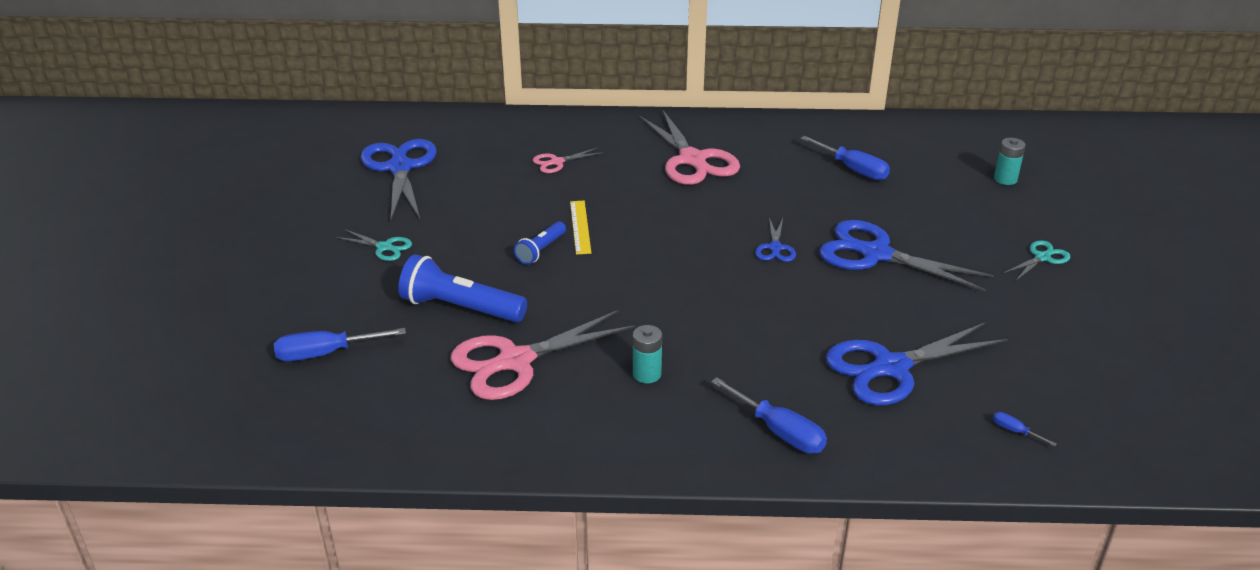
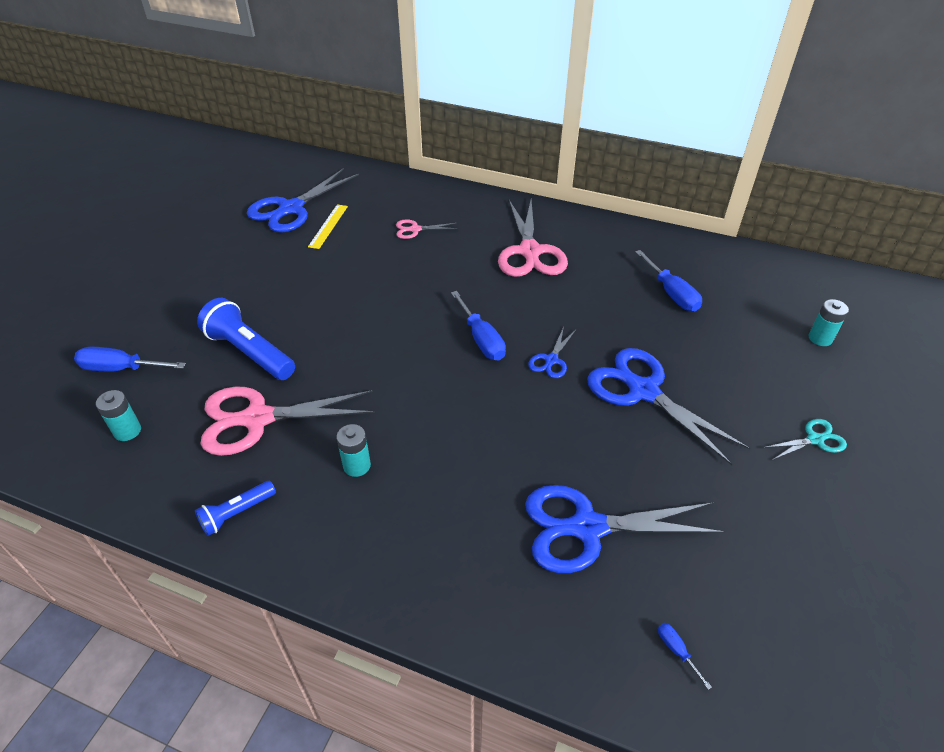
camera: 20 degrees right, 10 degrees up
turquoise scissors [336,229,412,261] -> none
blue scissors [361,139,437,220] -> blue scissors turned 150 degrees counterclockwise [247,168,359,233]
blue flashlight [514,222,566,265] -> blue flashlight moved to [195,481,276,536]
yellow ruler [570,201,591,254] -> yellow ruler moved to [308,204,348,249]
blue screwdriver [711,377,827,454] -> blue screwdriver moved to [451,291,506,361]
none -> turquoise battery [96,390,141,441]

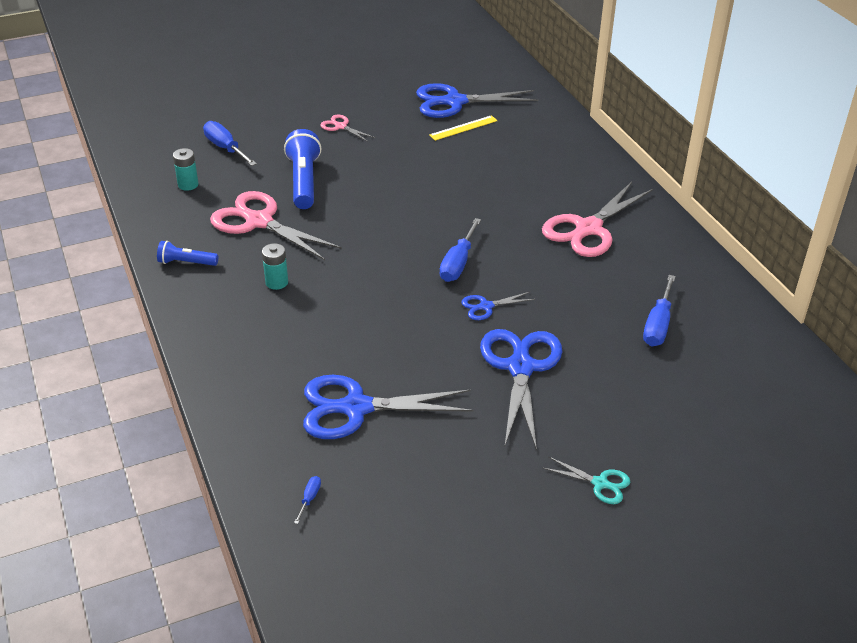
camera: 45 degrees right, 5 degrees down
pink scissors [396,219,458,239] -> pink scissors moved to [320,115,375,142]
blue scissors [525,485,725,573] -> blue scissors turned 45 degrees counterclockwise [303,375,473,439]
turquoise battery [808,299,849,346] -> none

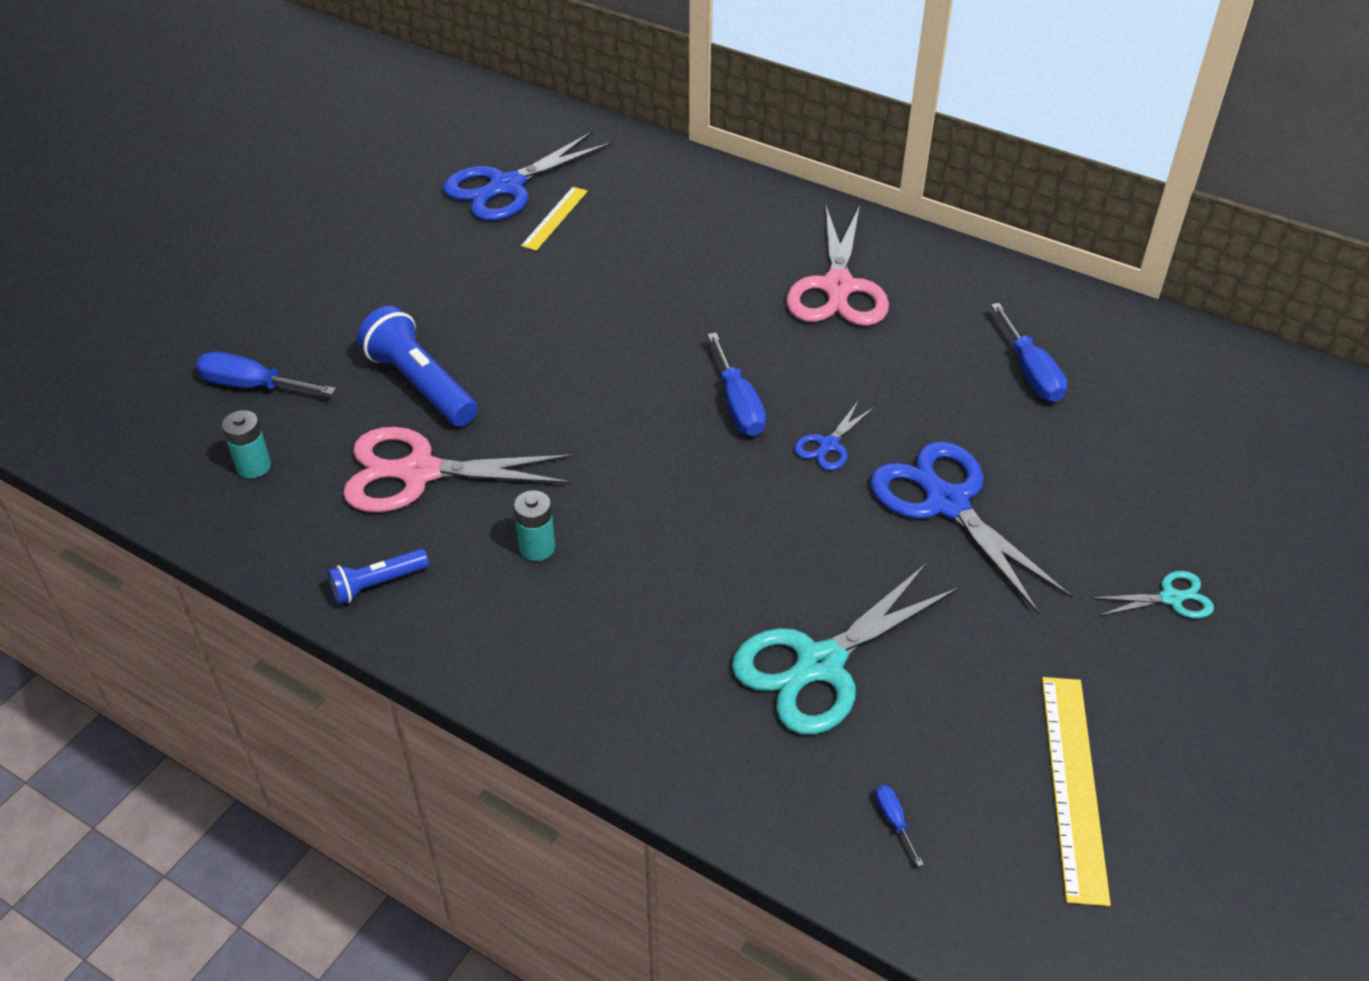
camera: 35 degrees left, 5 degrees up
blue scissors [303,375,473,439] -> turquoise scissors [732,563,960,735]
pink scissors [320,115,375,142] -> none
none -> yellow ruler [1042,677,1111,906]

